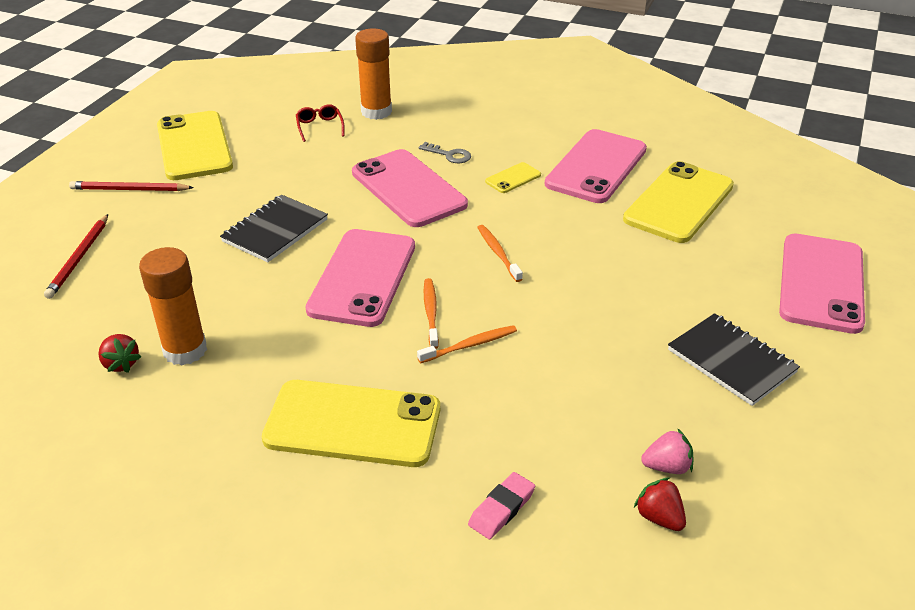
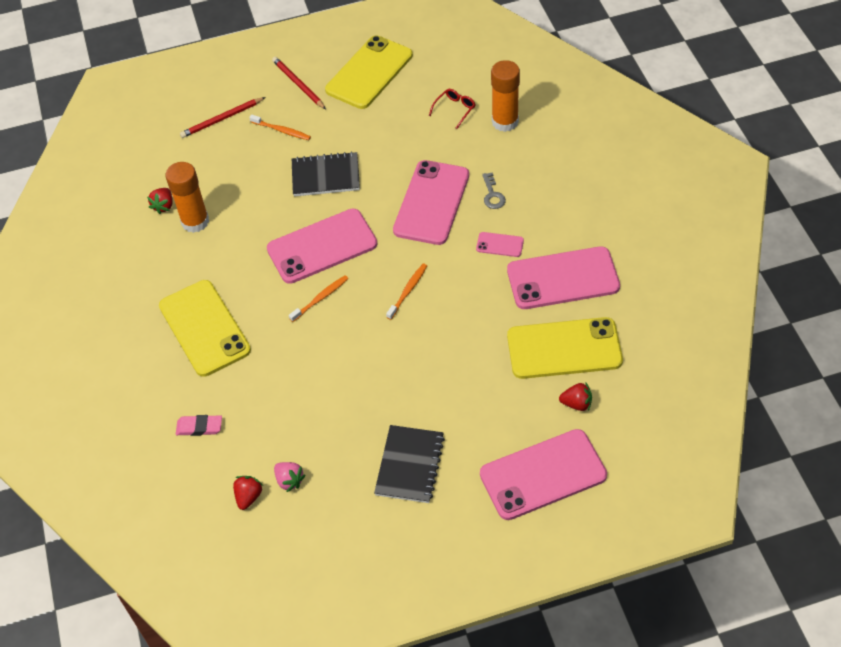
camera: 55 degrees right, 15 degrees up
orange toothbrush [417,325,517,363] -> orange toothbrush moved to [249,114,311,140]
yellow phone [485,162,541,193] -> pink phone [476,232,524,257]
none -> red strawberry [559,382,592,411]

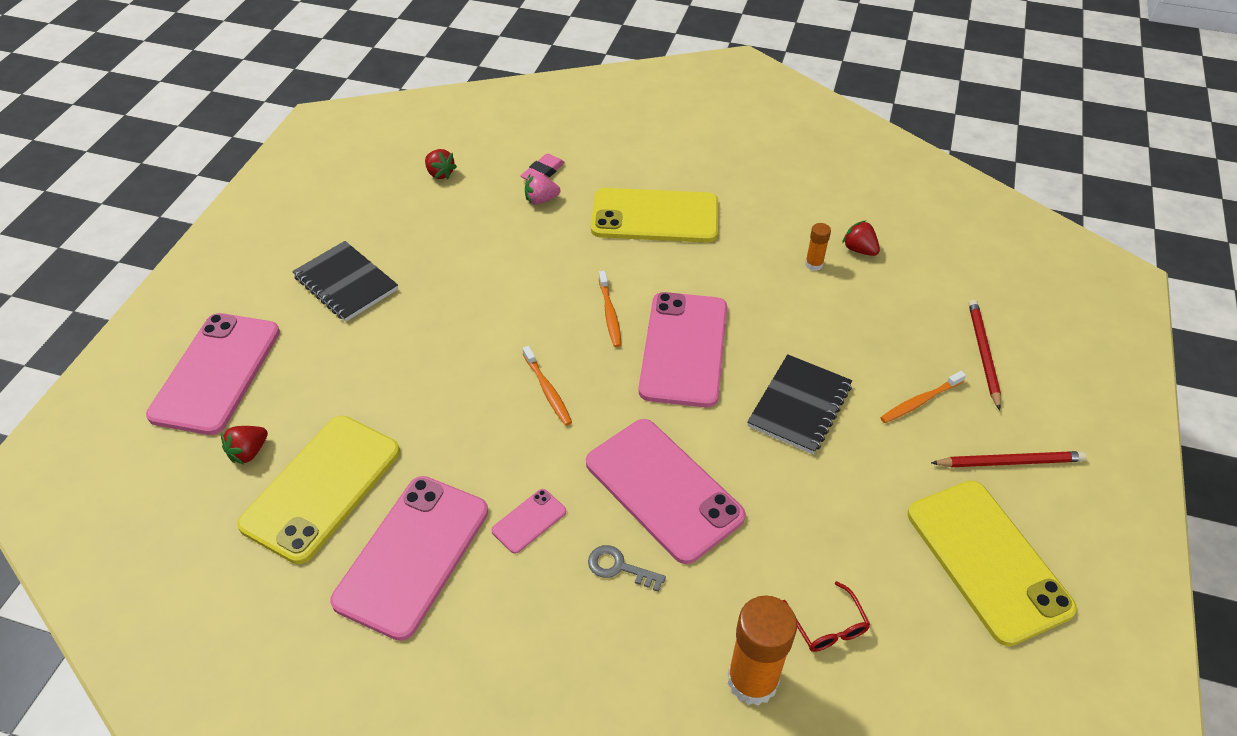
camera: 120 degrees right, 5 degrees down
orange glue stick [166,162,209,233] -> orange glue stick [805,223,831,271], size x0.49
pink strawberry [274,462,306,492] -> pink strawberry moved to [525,173,561,205]

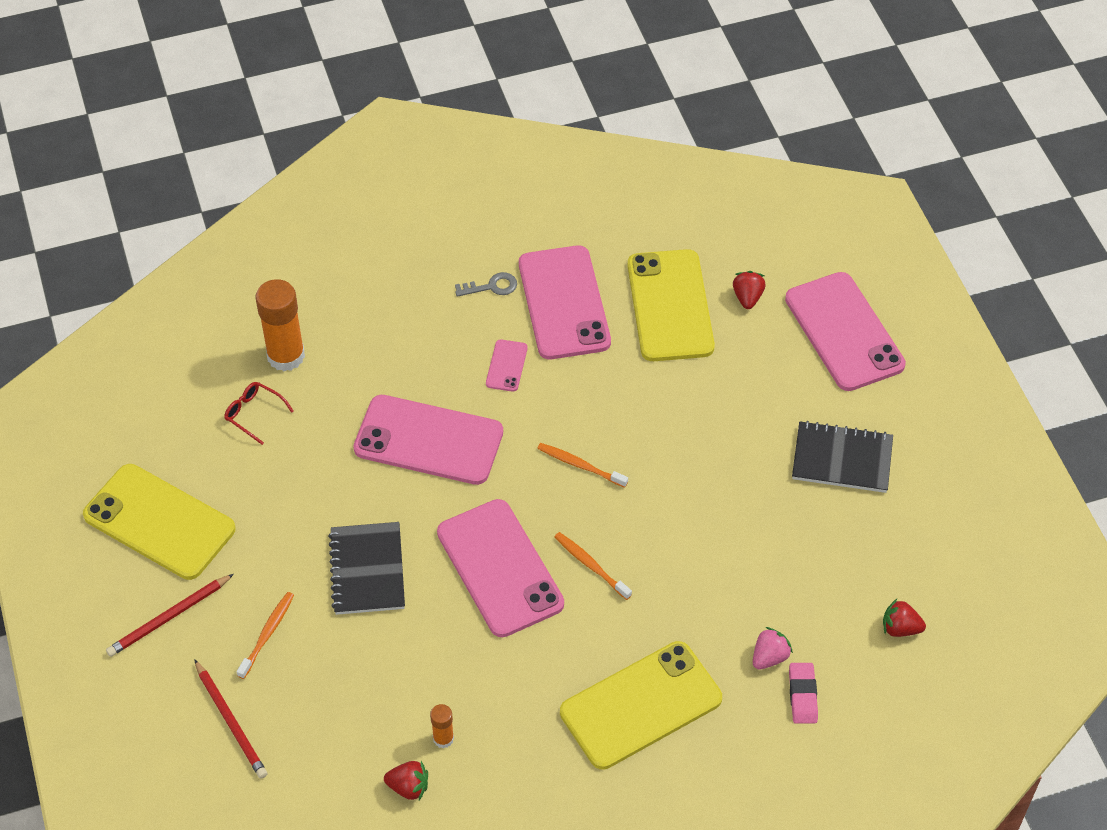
camera: 145 degrees right, 5 degrees up
grey key [588,545,666,592] -> grey key moved to [455,272,517,297]

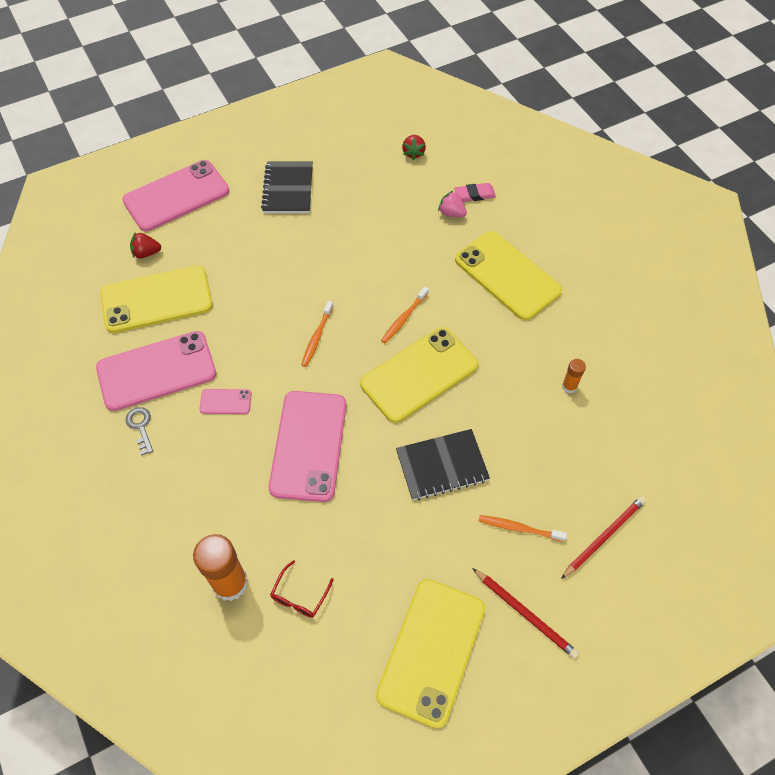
camera: 100 degrees left, 5 degrees up
red strawberry [384,761,428,800] -> none
pink phone [437,499,564,637] -> yellow phone [360,327,478,423]

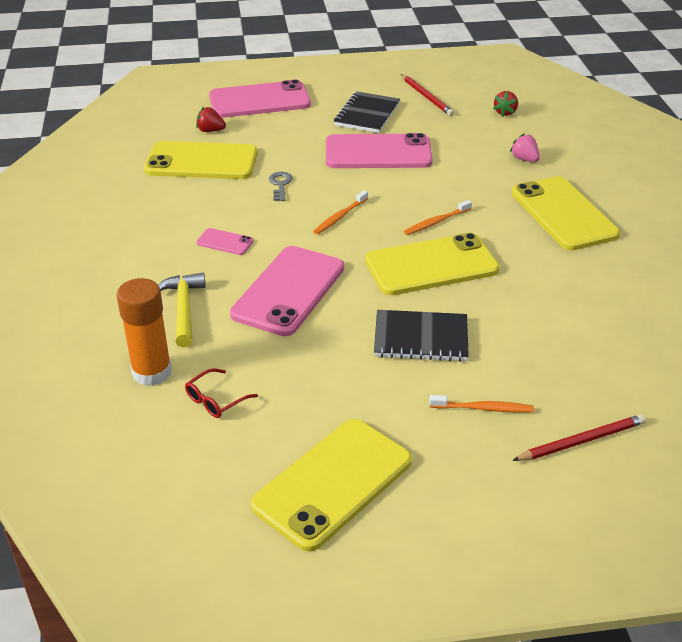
camera: 20 degrees right, 20 degrees down
pink phone [96,331,217,411] -> pink phone moved to [326,133,433,168]
grey key [126,407,153,456] -> grey key moved to [269,172,292,201]
pink eraser [454,183,496,202] -> none
red pencil [472,568,579,659] -> red pencil moved to [401,74,454,116]
orange toothbrush [479,515,567,542] -> orange toothbrush turned 150 degrees clockwise [429,395,534,413]
orange glue stick [562,359,586,393] -> none
none -> yellow hammer [158,273,206,347]

